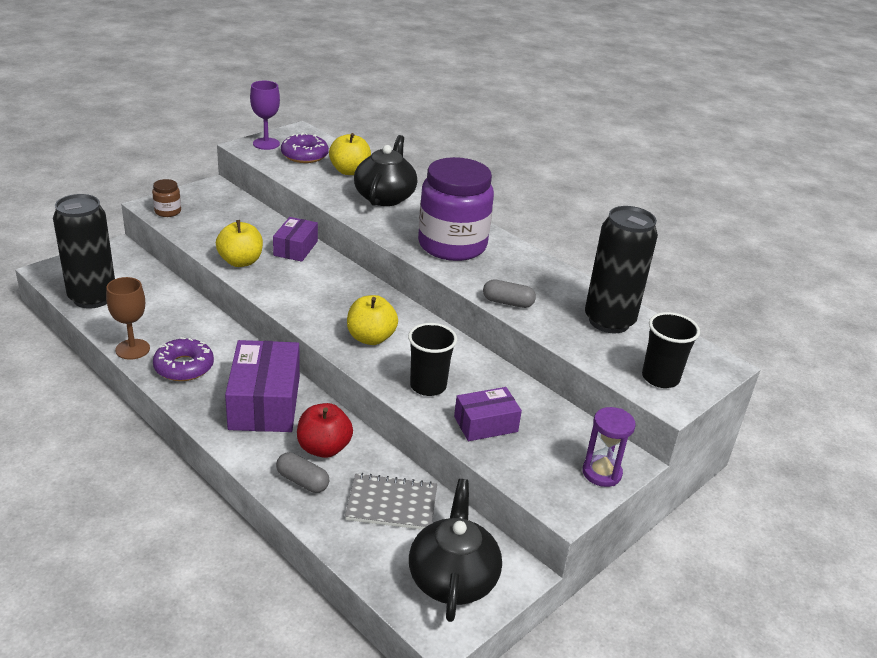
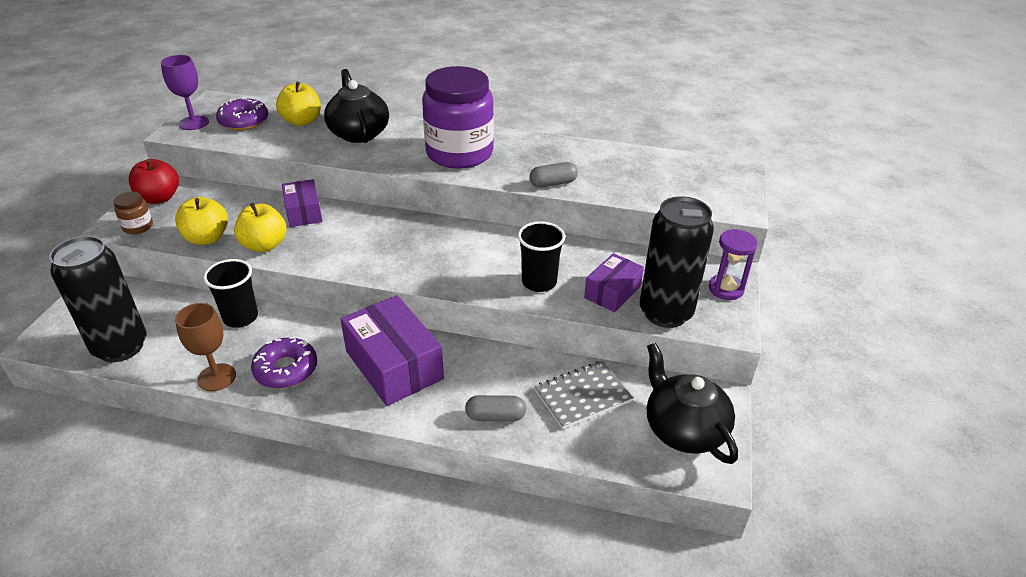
camera: 30 degrees left, 5 degrees up
red apple [297,403,353,458] -> red apple moved to [129,159,179,204]
yellow apple [347,295,398,345] -> yellow apple moved to [175,197,228,245]
black can [585,206,658,333] -> black can moved to [640,196,714,328]
black cup [642,312,700,388] -> black cup moved to [203,259,258,328]

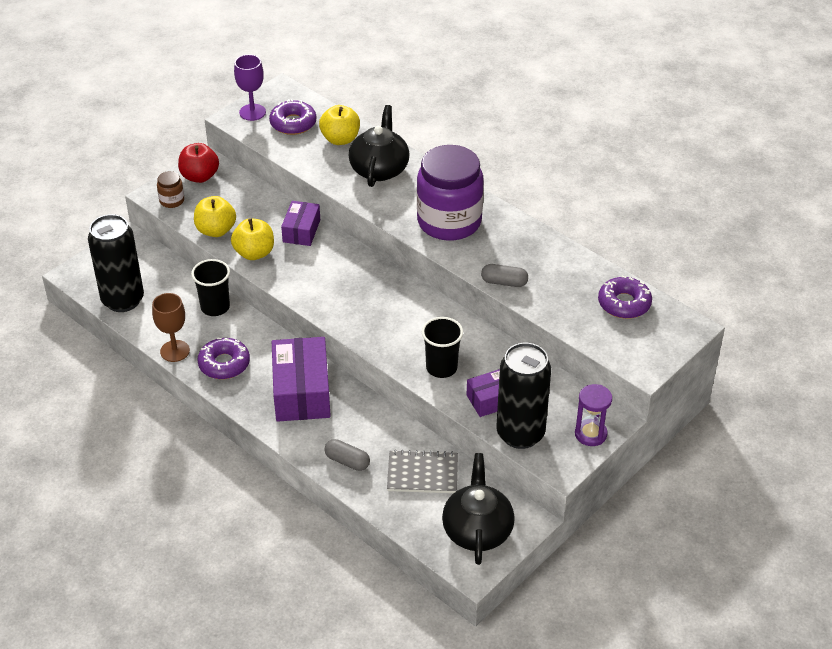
camera: 30 degrees right, 5 degrees up
none -> purple donut [598,276,652,319]

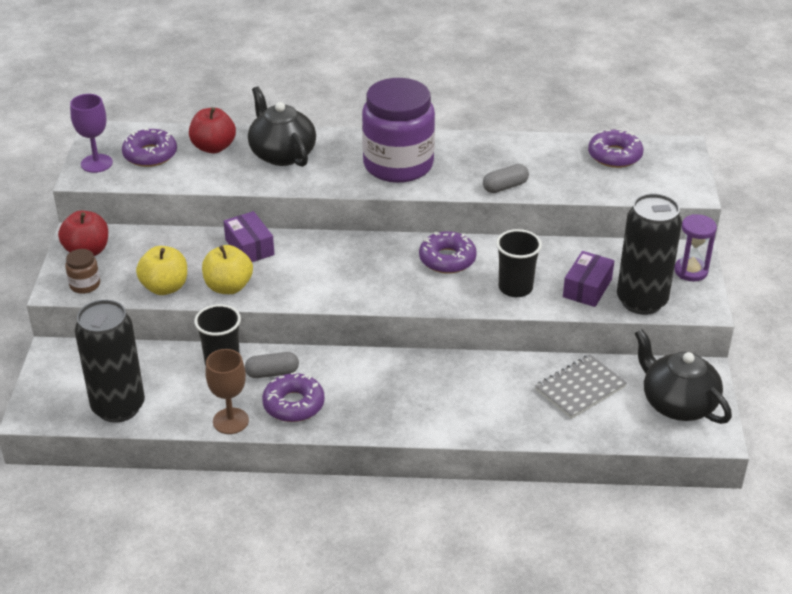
camera: 40 degrees left, 5 degrees down
purple box [272,337,331,422] -> none
yellow apple [319,105,360,145] -> red apple [189,107,236,153]
grey capsule [324,439,370,471] -> grey capsule moved to [245,352,299,378]
none -> purple donut [419,231,477,274]

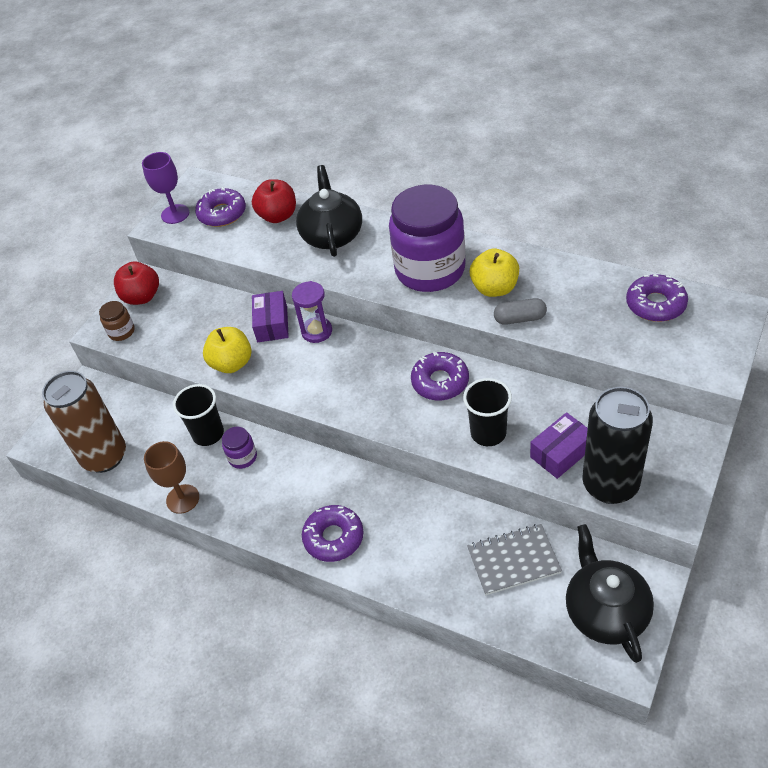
camera: 30 degrees right, 10 degrees up
black can [75,300,145,423] -> brown can [42,371,126,473]
yellow apple [136,246,187,295] -> yellow apple moved to [470,248,519,297]
grey capsule [245,352,299,378] -> purple jar [222,427,257,469]
purple donut [262,372,325,422] -> purple donut moved to [302,505,363,562]
purple hourglass [674,214,717,282] -> purple hourglass moved to [292,281,332,343]

